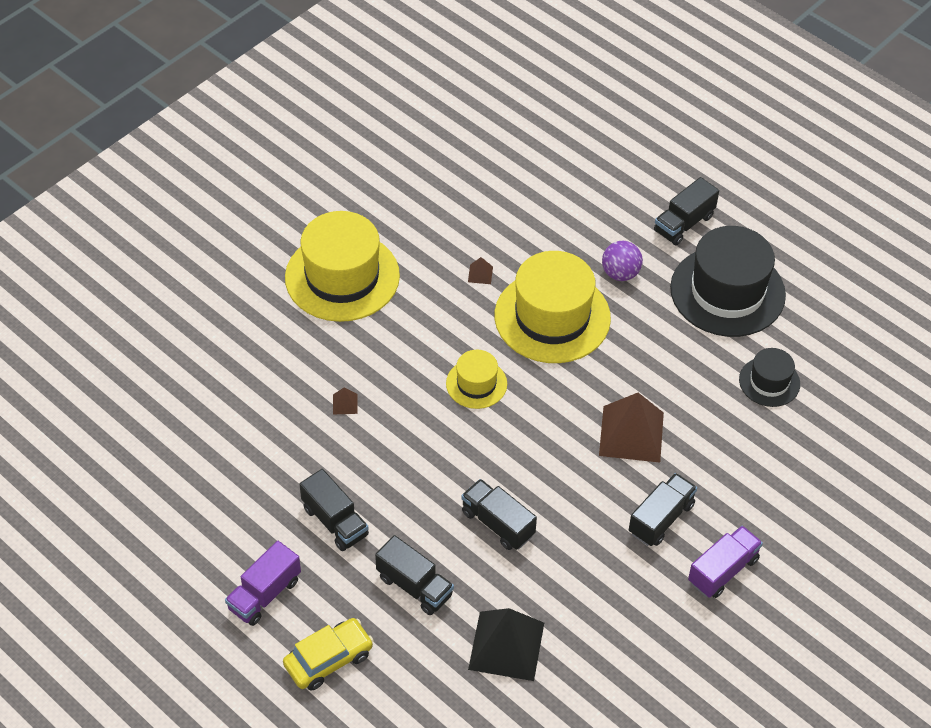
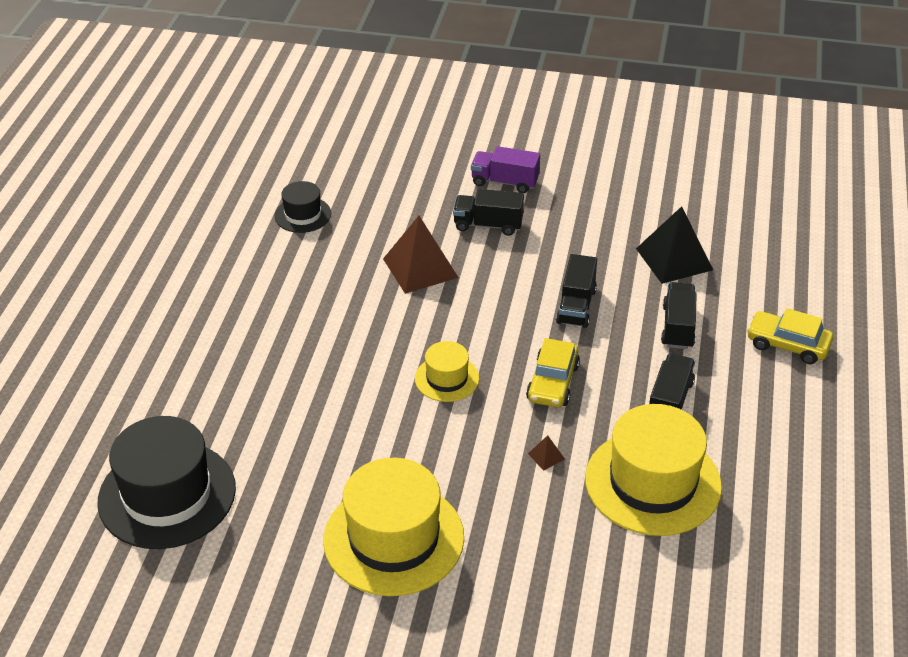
camera: 120 degrees left, 10 degrees down
purple truck [225,541,301,626] -> none
brown pyramid [468,257,493,284] -> none
yellow hat [495,251,611,363] -> yellow hat moved to [585,404,722,536]
purple ball [602,241,643,281] -> none
black truck [654,177,719,245] -> none
black hat [670,226,786,337] -> black hat moved to [97,416,236,549]
none -> yellow car [526,338,580,407]

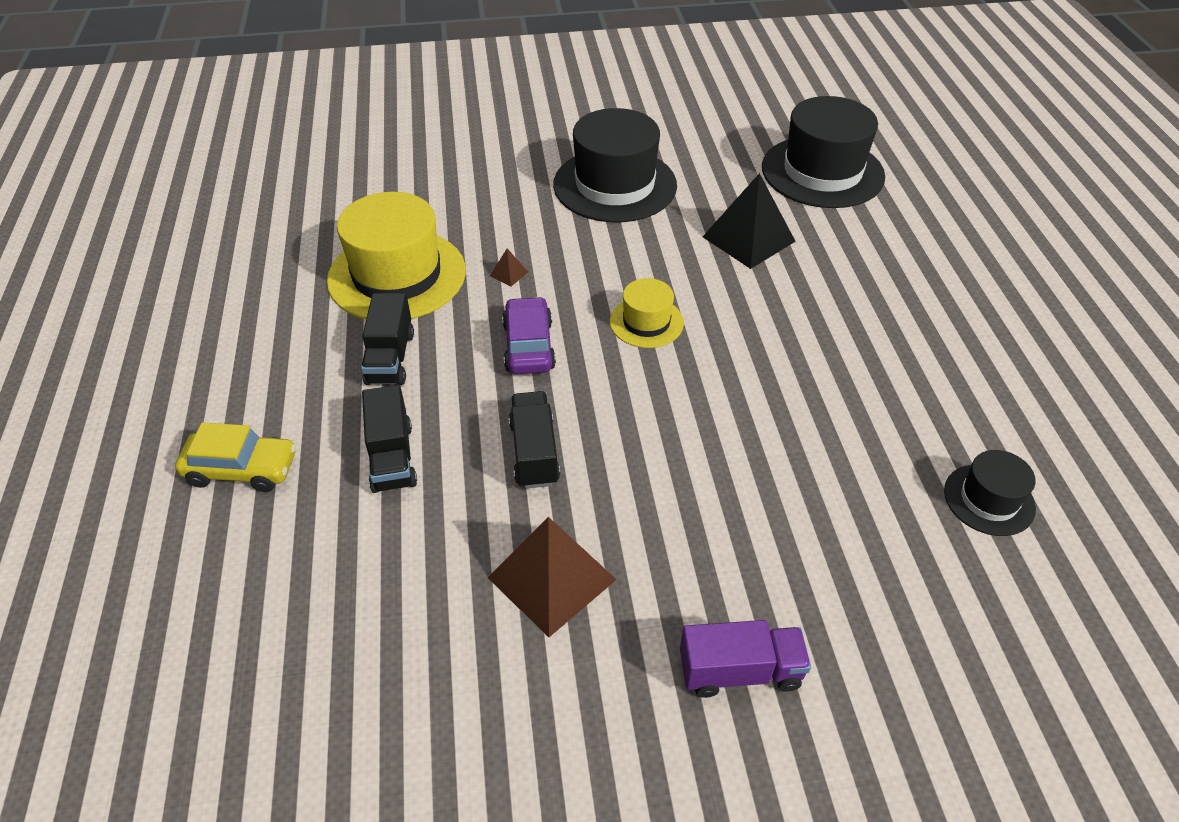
camera: 160 degrees right, 5 degrees up
yellow hat [323,458,464,596] -> black hat [553,108,677,222]
brown pyramid [383,216,459,294] -> brown pyramid moved to [487,517,617,637]
black truck [453,189,524,236] -> none
yellow car [526,338,580,407] -> purple car [502,296,556,374]
black pyramid [636,206,713,284] -> black pyramid moved to [703,173,796,269]

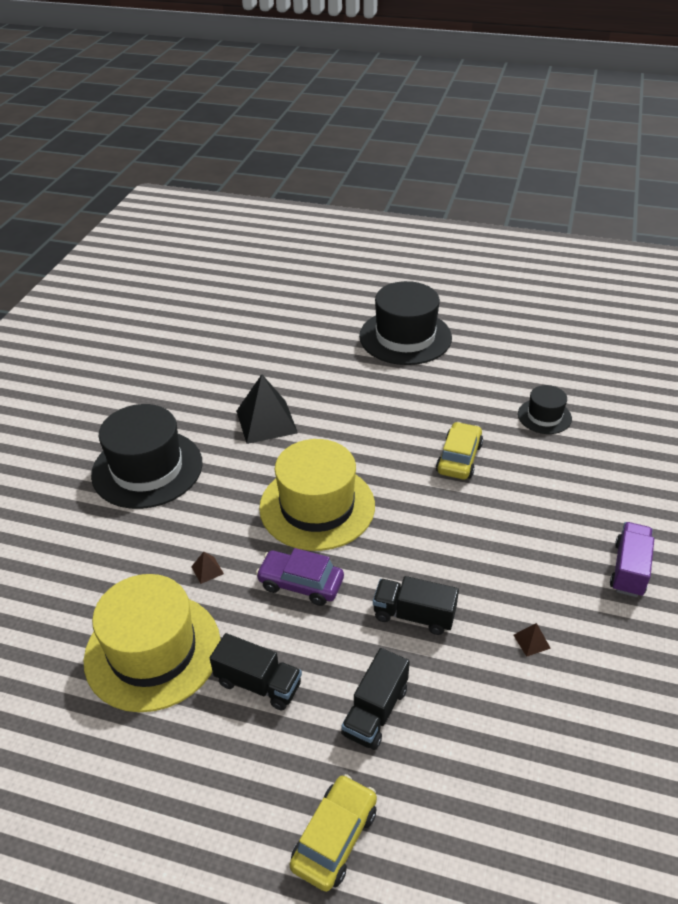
camera: 65 degrees left, 5 degrees down
black truck [362,385,417,493] -> black truck turned 105 degrees clockwise [341,648,410,750]
brown pyramid [487,517,617,637] -> brown pyramid [514,623,551,657], size x0.40
yellow hat [610,278,684,348] -> yellow hat [259,439,375,551], size x1.95
black hat [762,96,885,208] -> black hat moved to [359,281,452,365]
none -> yellow car [436,422,483,479]

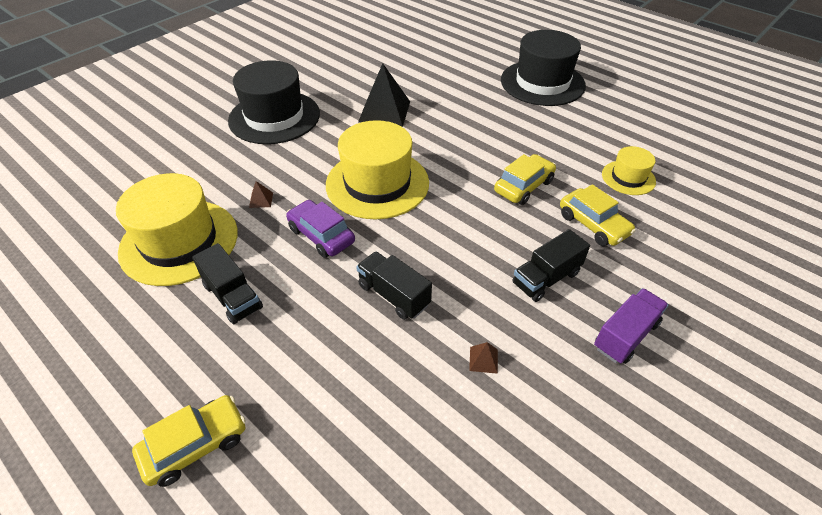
camera: 25 degrees right, 5 degrees up
black truck [341,648,410,750] -> black truck moved to [512,229,590,302]
black hat [518,385,572,434] -> yellow hat [602,146,656,195]
none -> yellow car [560,184,636,246]

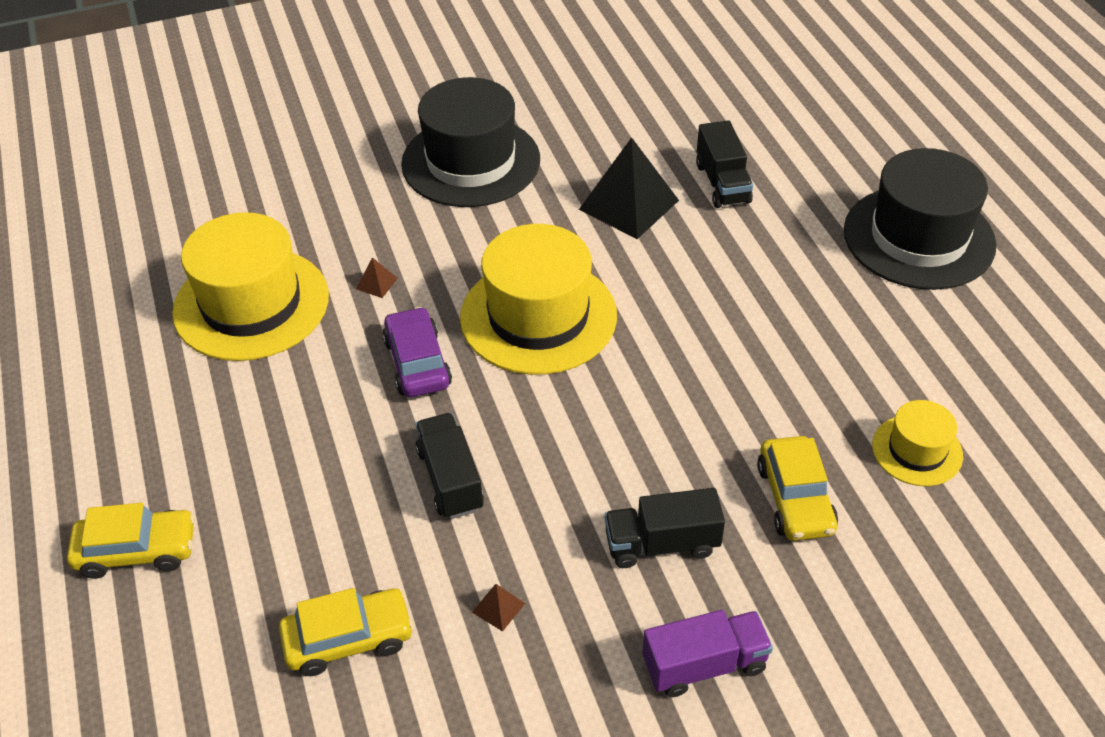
camera: 30 degrees right, 0 degrees up
black truck [192,243,263,324] -> black truck moved to [696,120,753,208]
yellow car [494,154,556,205] -> yellow car moved to [279,588,414,676]

